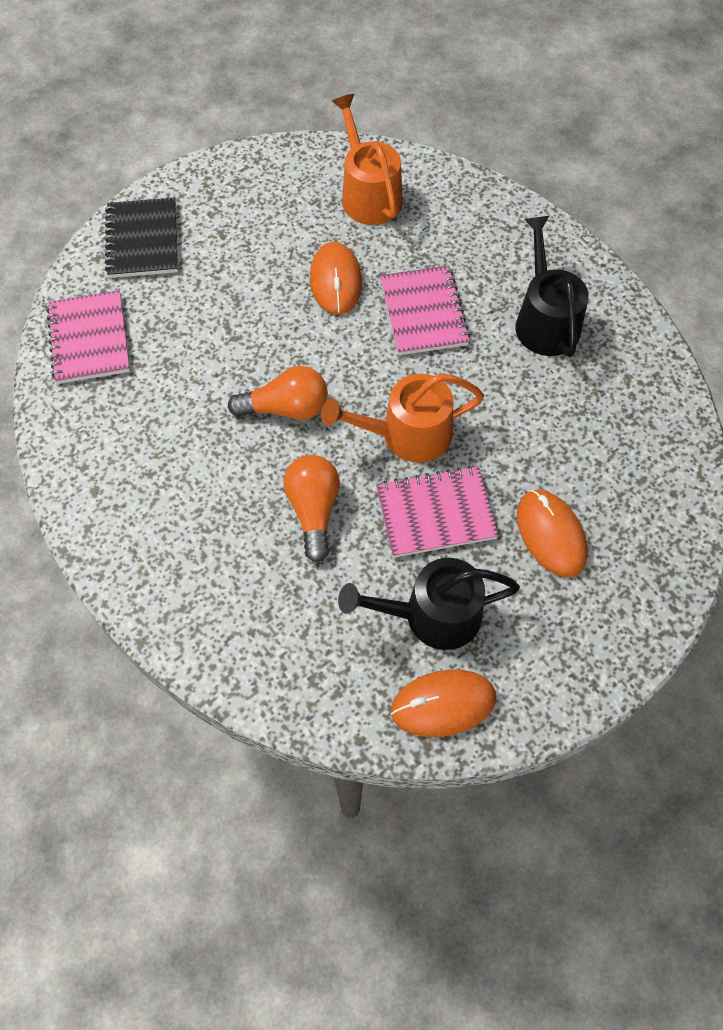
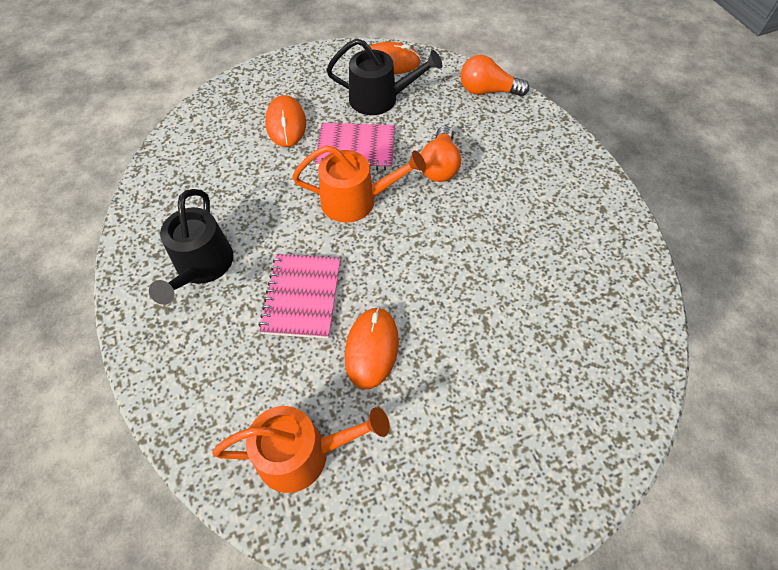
camera: 165 degrees left, 5 degrees down
pink notebook [46,291,130,384] -> none
black notebook [105,197,178,278] -> none
orange light bulb [228,366,328,420] -> orange light bulb moved to [460,55,529,97]
orange watering can [332,94,403,225] -> orange watering can turned 90 degrees counterclockwise [212,406,390,493]

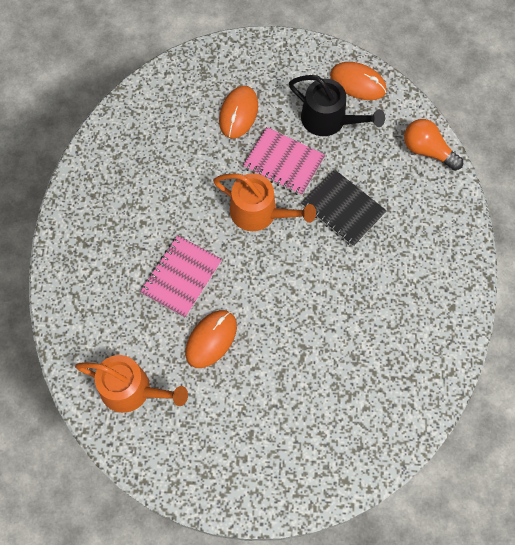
camera: 25 degrees right, 10 degrees up
black watering can [149,189,233,305] -> none
orange light bulb [421,126,461,182] -> black notebook [302,169,387,247]

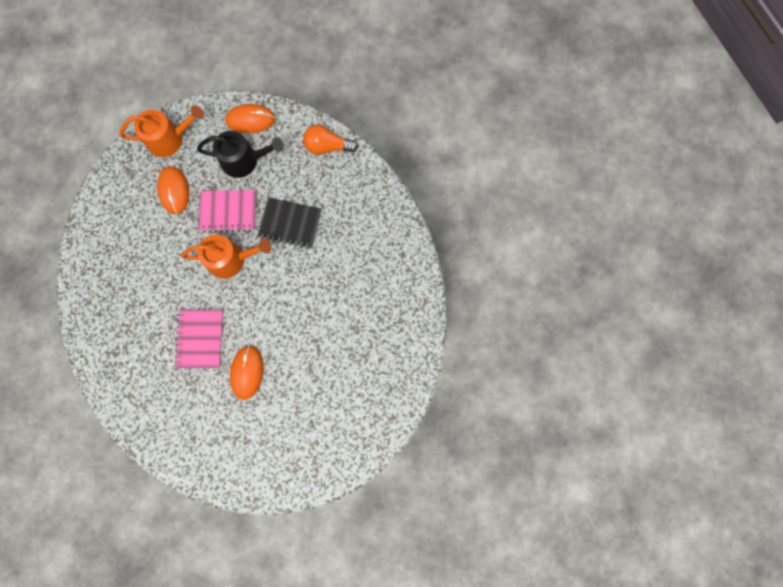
camera: 30 degrees left, 10 degrees up
orange watering can [75,355,188,413] -> orange watering can moved to [119,105,204,157]

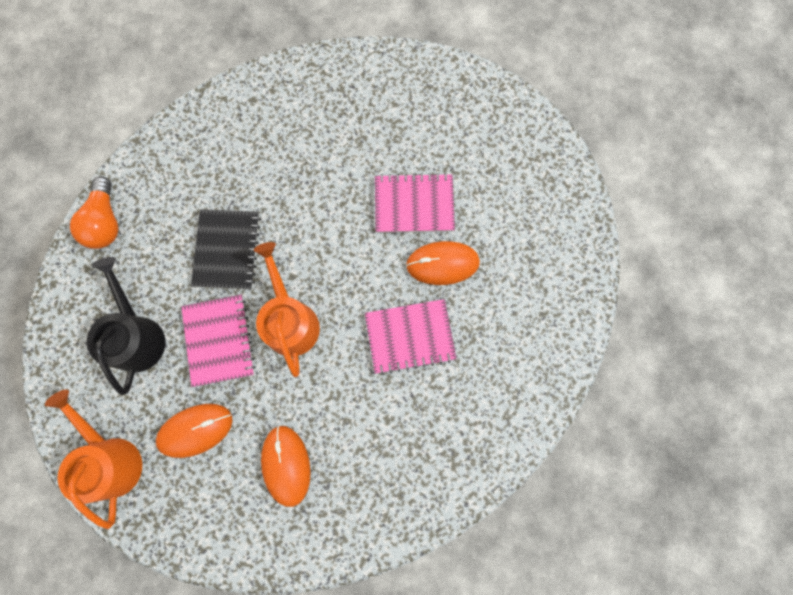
camera: 100 degrees left, 0 degrees up
orange mouse [225,104,275,133] -> orange mouse moved to [261,426,311,507]
none -> pink notebook [375,173,455,233]

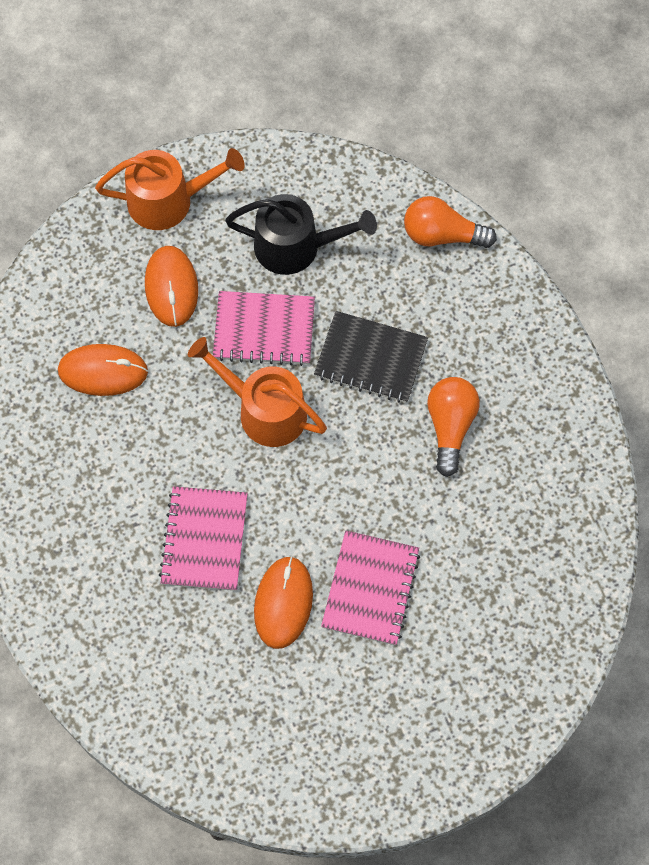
camera: 105 degrees right, 10 degrees down
orange watering can [254,242,320,377] -> orange watering can turned 150 degrees counterclockwise [188,337,327,447]
none -> orange light bulb [427,377,480,477]

